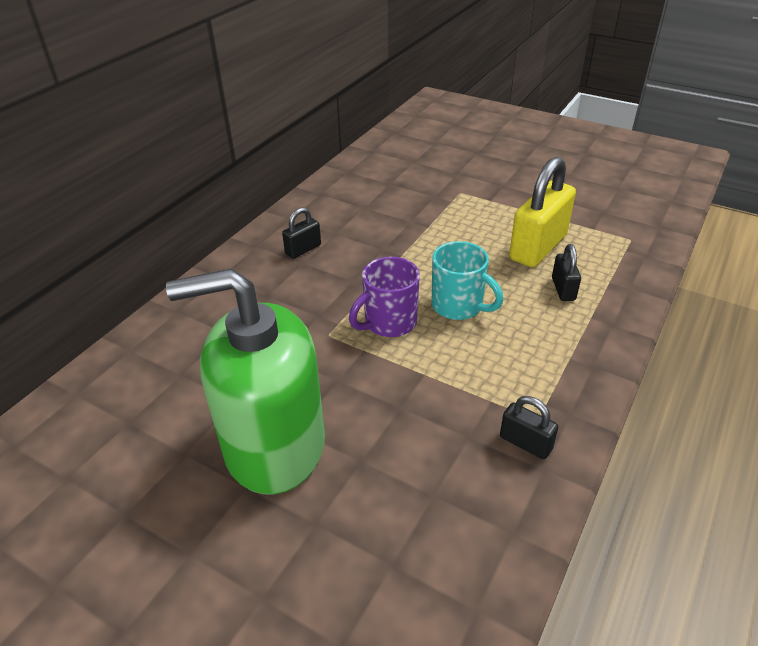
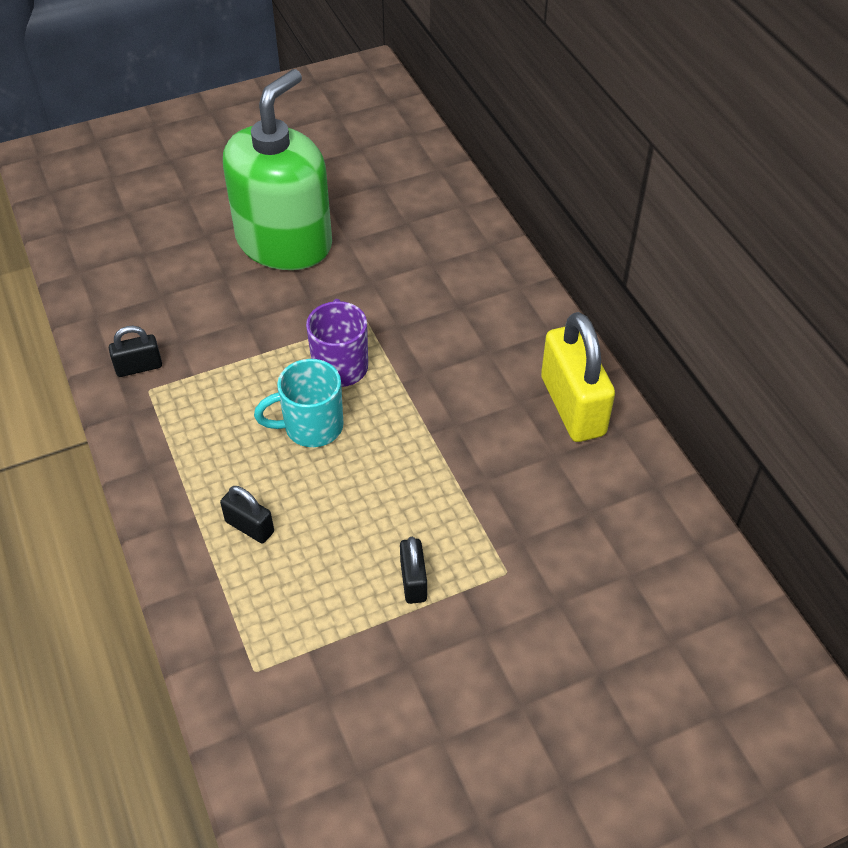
camera: 125 degrees right, 10 degrees up
black padlock [282,207,321,259] -> black padlock moved to [400,537,427,604]
yellow padlock [509,157,576,267] -> yellow padlock moved to [541,312,615,442]

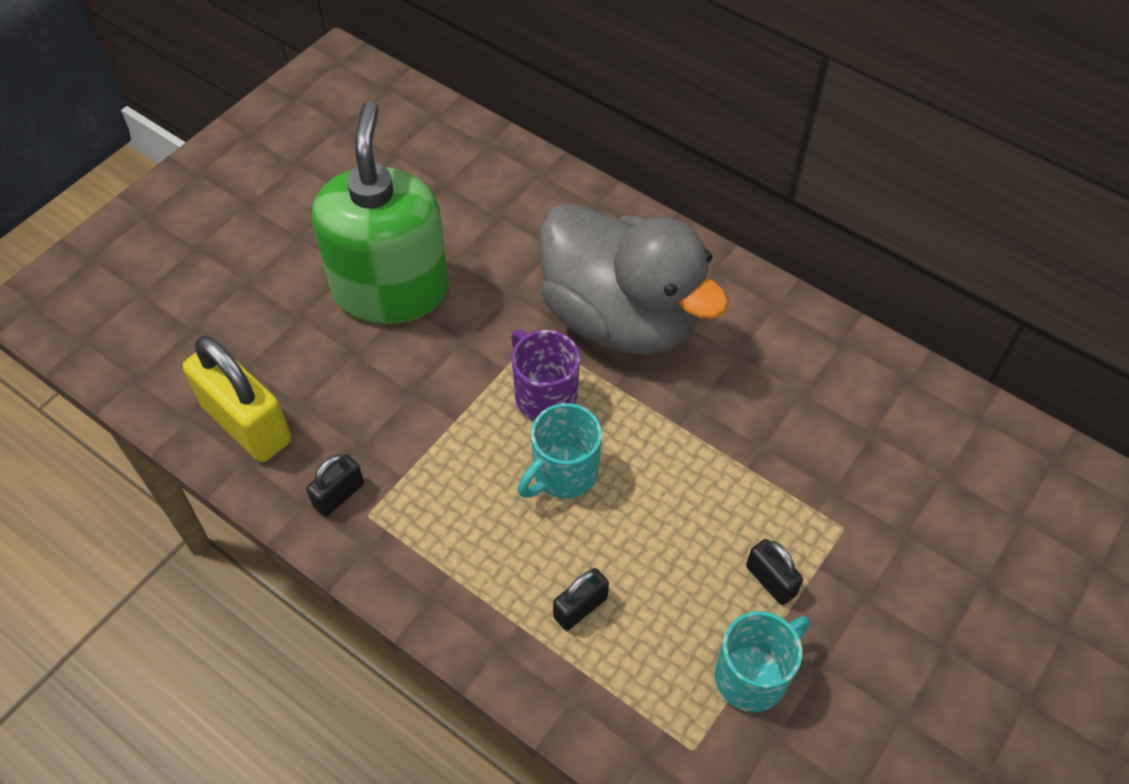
camera: 30 degrees left, 5 degrees up
black padlock [220,486,274,543] -> black padlock turned 45 degrees counterclockwise [553,568,609,631]
yellow padlock [541,312,615,442] -> yellow padlock moved to [183,336,291,462]
none -> grey duck [539,203,729,355]
none -> turquoise mug [715,611,810,712]

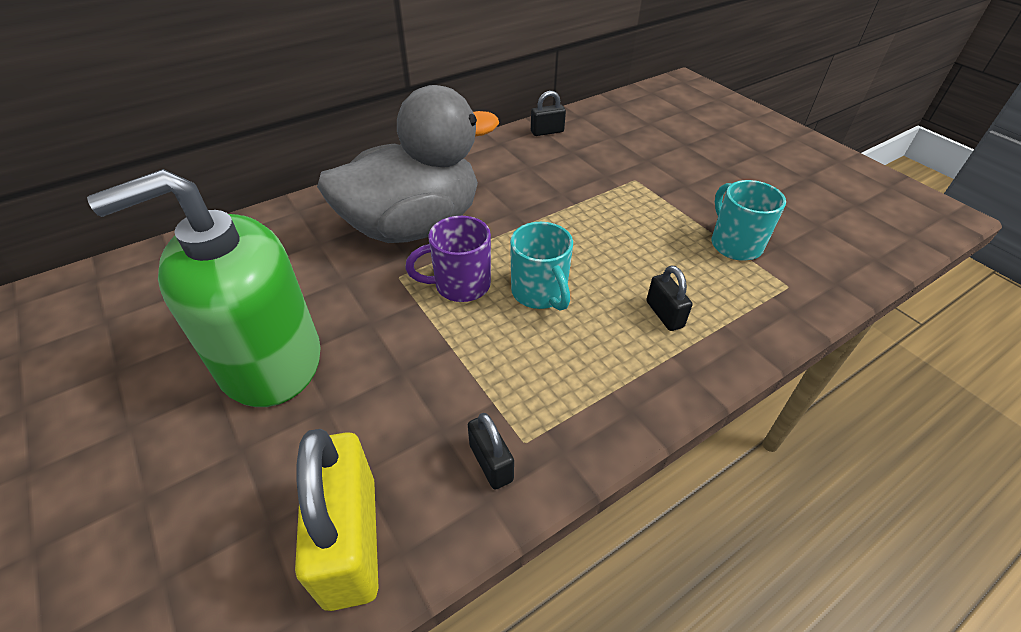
camera: 70 degrees left, 10 degrees down
yellow padlock [183,336,291,462] -> yellow padlock turned 75 degrees counterclockwise [295,429,379,611]
green soap dispenser [312,101,449,324] -> green soap dispenser turned 45 degrees counterclockwise [87,169,320,407]
black padlock [746,539,803,605] -> black padlock moved to [531,91,566,136]

